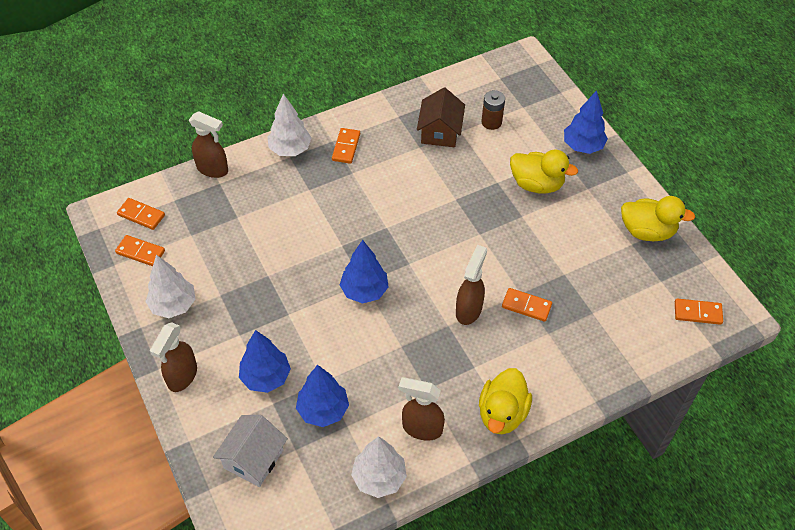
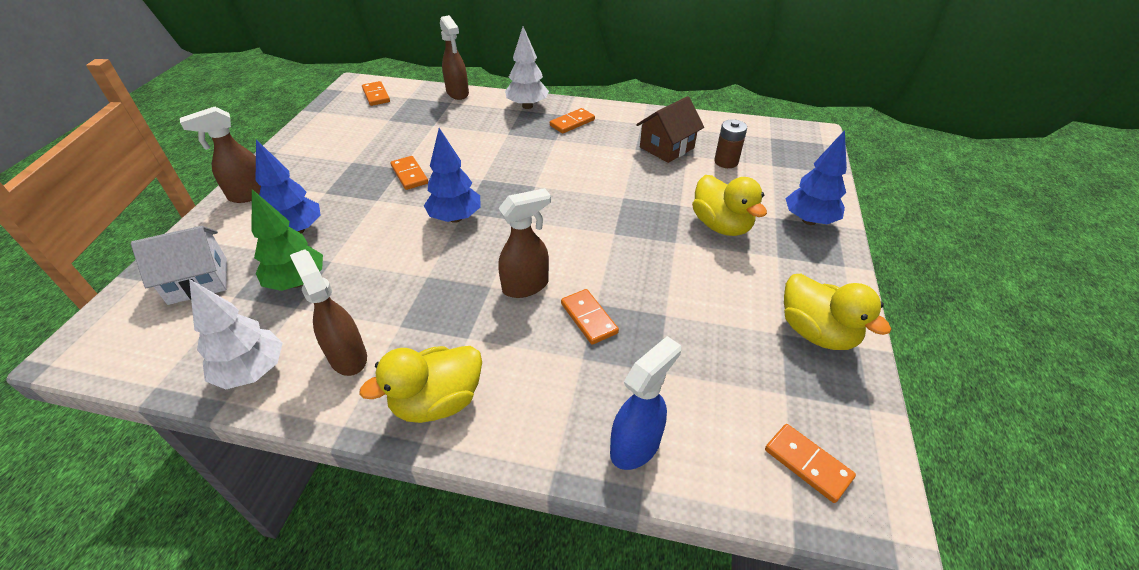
camera: 40 degrees right, 10 degrees down
orange domino [115,235,165,266] -> orange domino moved to [390,156,428,190]
white tree [145,255,196,318] -> none
blue tree [296,365,349,427] -> green tree [251,189,323,291]
none -> blue spray bottle [610,336,681,470]

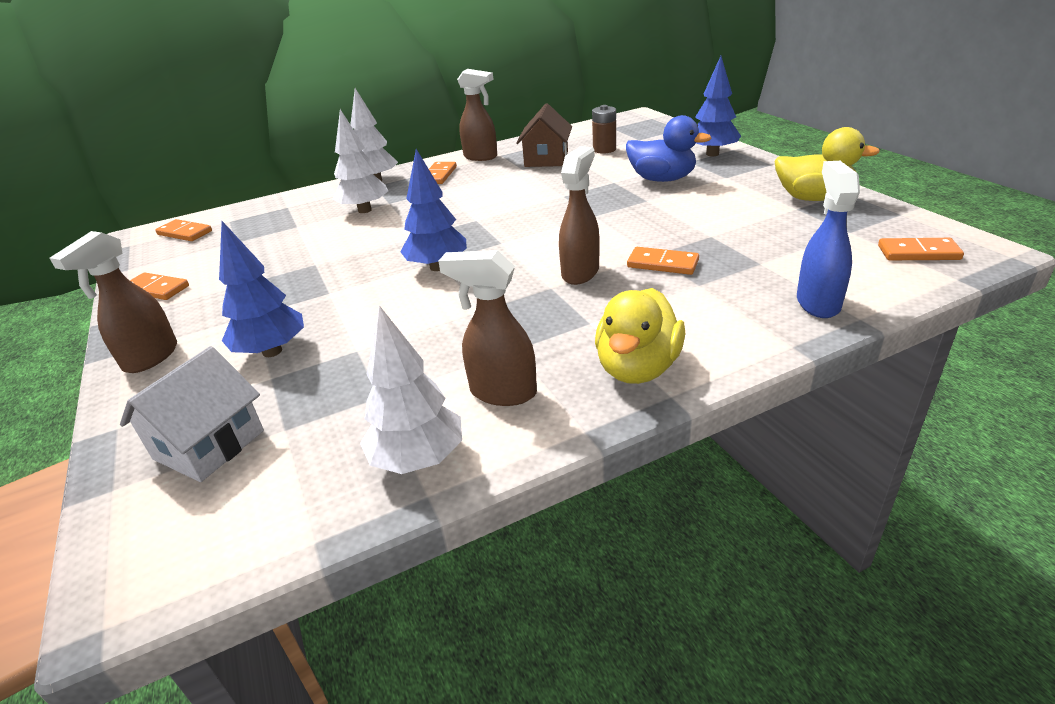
camera: 35 degrees left, 10 degrees down
green tree [251,189,323,291] -> none
orange domino [390,156,428,190] -> orange domino moved to [130,272,189,300]
brown spray bottle [440,15,469,100] -> brown spray bottle moved to [457,69,497,161]
yellow duck [692,175,767,236] -> blue duck [626,115,711,182]
none -> white tree [333,109,388,213]

